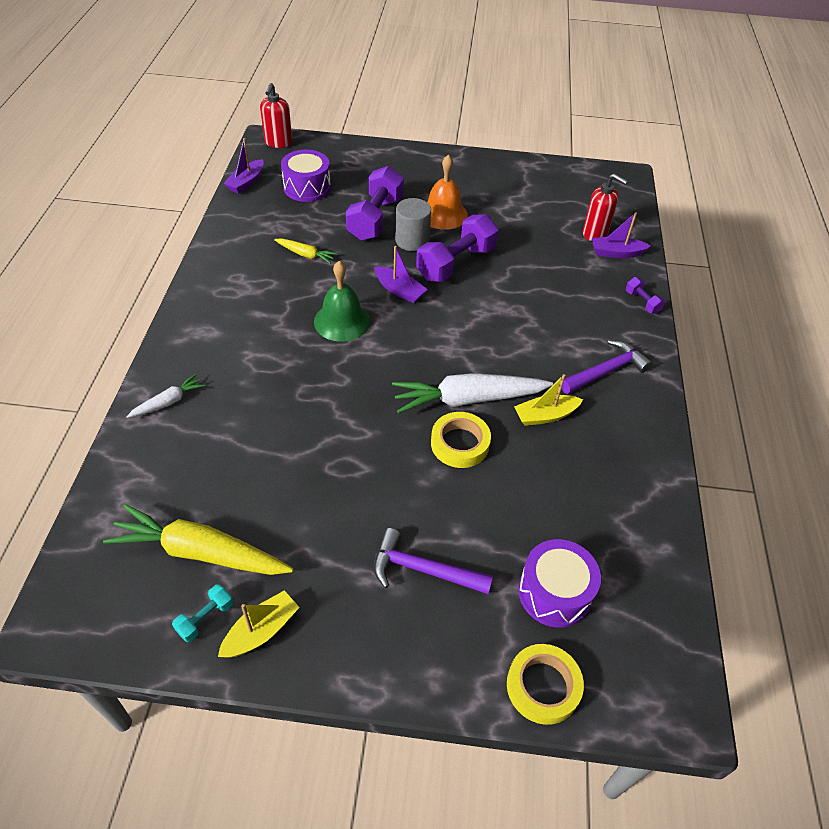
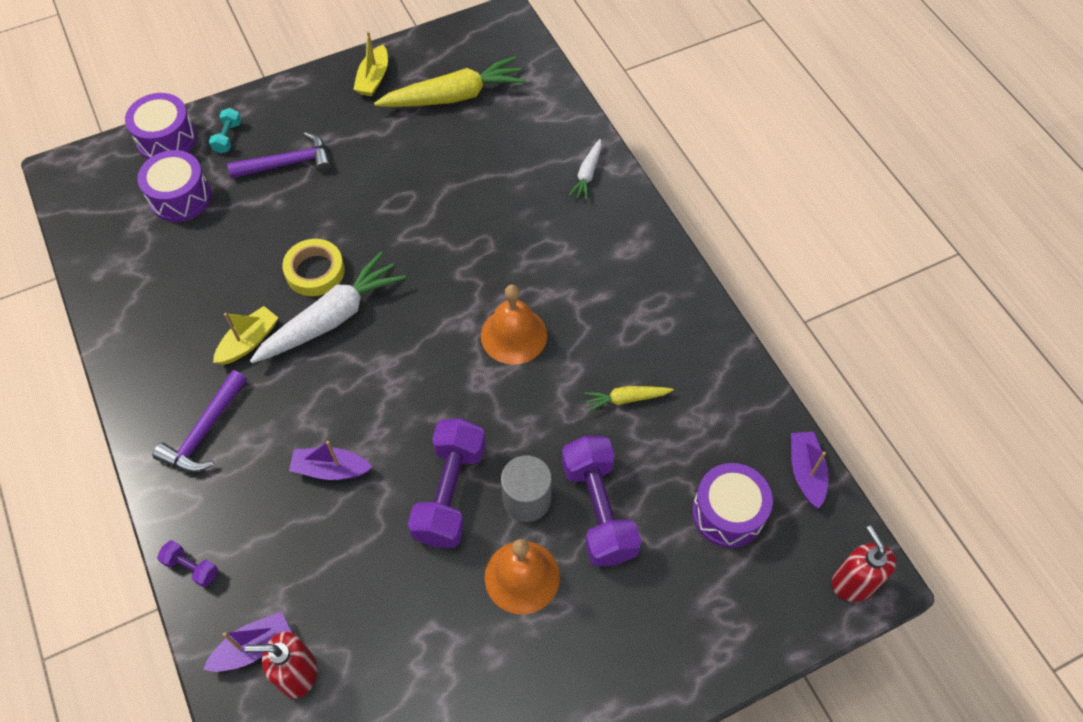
camera: 150 degrees right, 10 degrees up
turquoise dumbbell [172,584,233,642] -> turquoise dumbbell moved to [209,108,241,154]
green bell [314,261,370,342] -> orange bell [481,285,547,365]
purple boat [374,246,428,303] -> purple boat moved to [289,441,373,480]
yellow tape [507,644,584,725] -> purple drum [125,93,197,159]

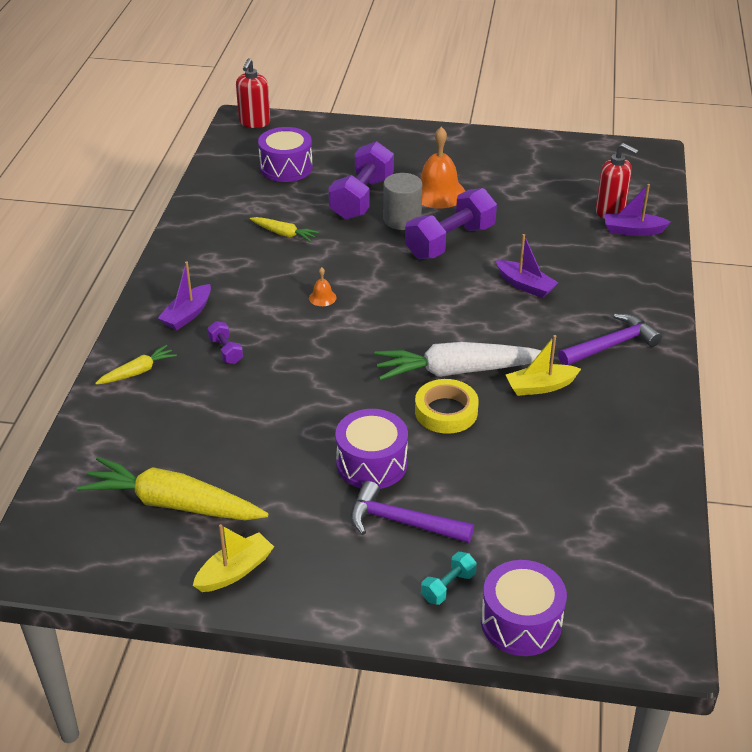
camera: 145 degrees left, 20 degrees down
purple drum [137,150,211,222] -> purple drum moved to [335,409,408,489]
purple dumbbell [157,540,218,587] -> purple dumbbell moved to [207,321,243,364]
orange bell [481,285,547,365] -> orange bell [309,267,337,306], size x0.45
white carrot [569,139,602,200] -> yellow carrot [95,345,177,385]
purple boat [791,432,829,509] -> purple boat moved to [158,262,211,330]

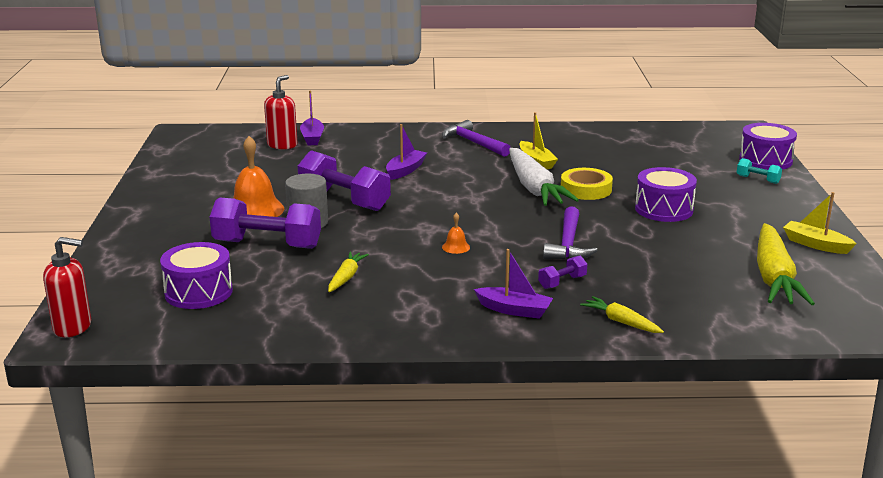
camera: 100 degrees left, 15 degrees down
purple hammer [350,481,474,543] -> purple hammer moved to [543,206,598,259]

